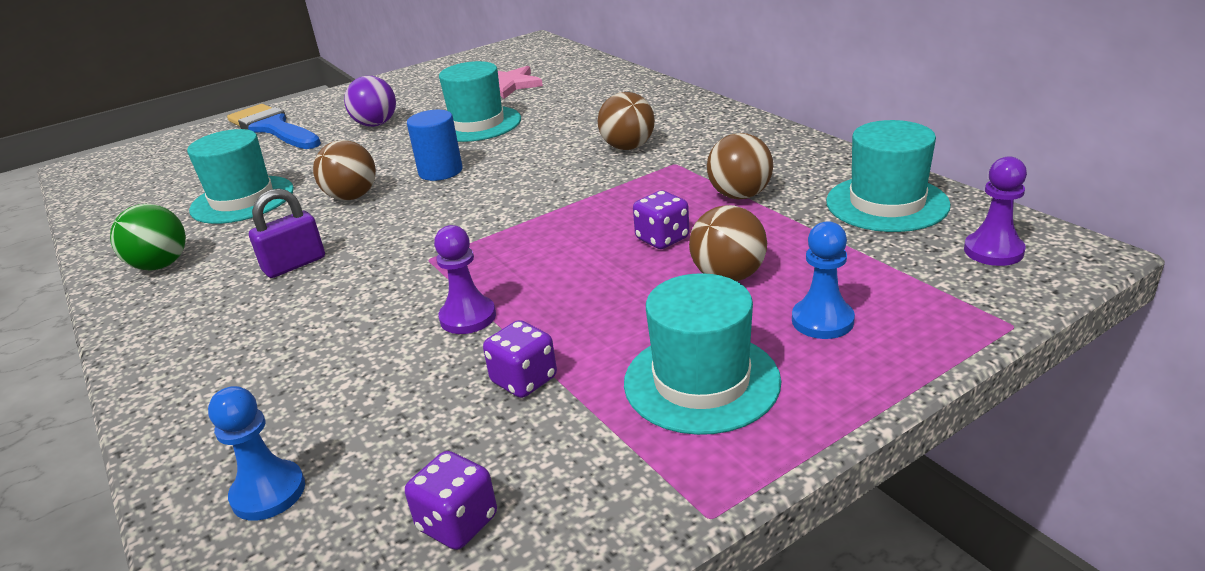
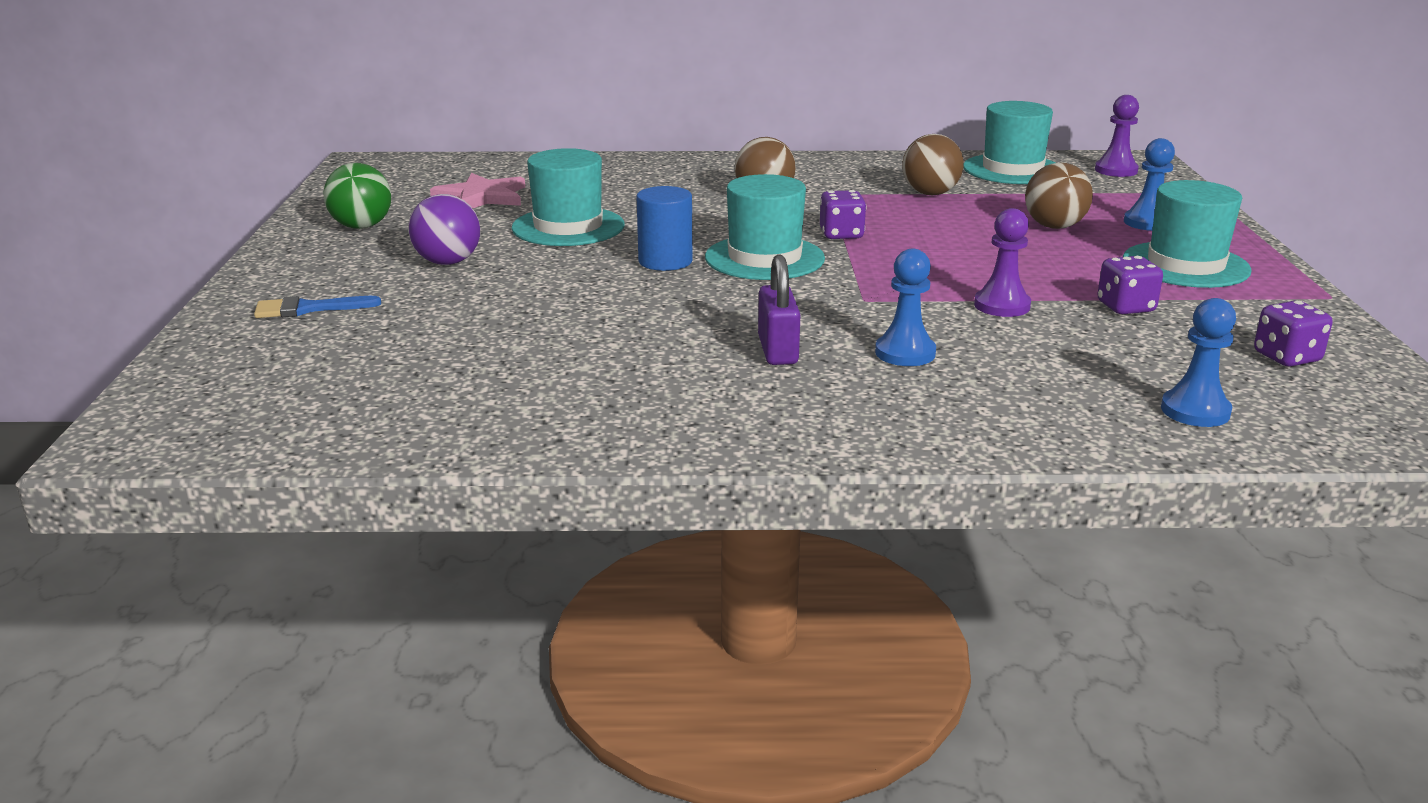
camera: 60 degrees left, 5 degrees down
green ball [110,204,186,271] -> green ball moved to [323,163,391,229]
turquoise hat [187,129,294,224] -> turquoise hat moved to [705,174,825,280]
blue brush [227,104,321,149] -> blue brush [254,296,381,318], size x0.52
brown ball [313,140,376,201] -> none
purple dice [633,191,689,249] -> purple dice moved to [820,190,867,239]
none -> blue pawn [875,248,936,366]

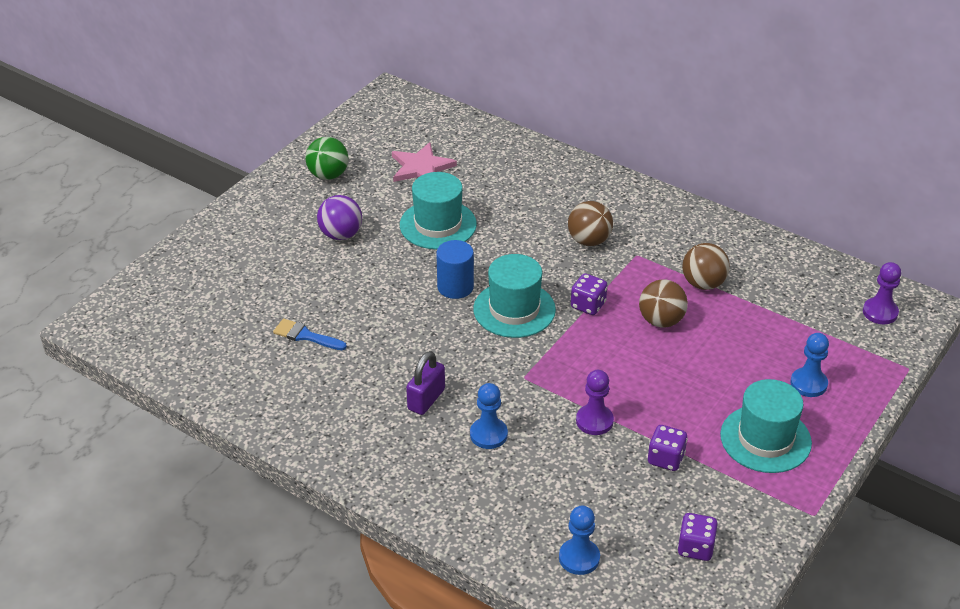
camera: 35 degrees right, 15 degrees up
blue brush [254,296,381,318] -> blue brush moved to [273,319,347,350]
turquoise hat [964,101,1056,184] -> none
brown ball [1025,163,1093,229] -> brown ball moved to [639,279,688,328]

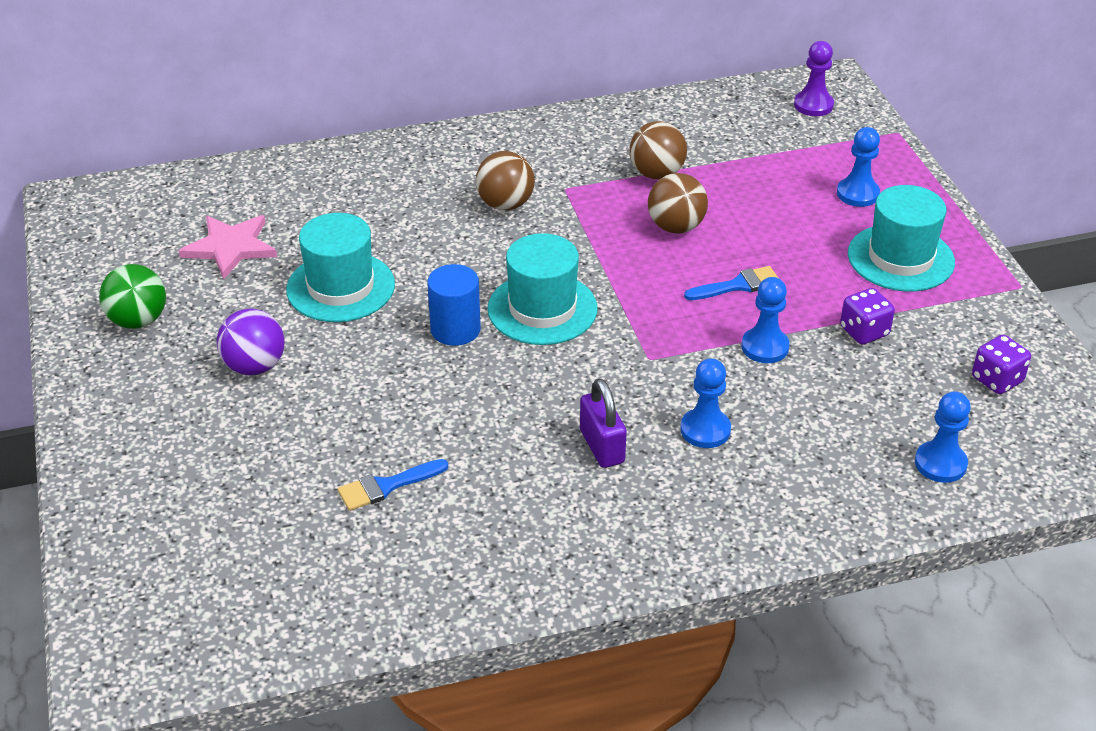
camera: 50 degrees left, 0 degrees up
purple dice [571,273,607,315] -> none
purple pawn [576,370,614,435] -> blue pawn [741,277,790,363]
none -> blue brush [684,266,778,300]

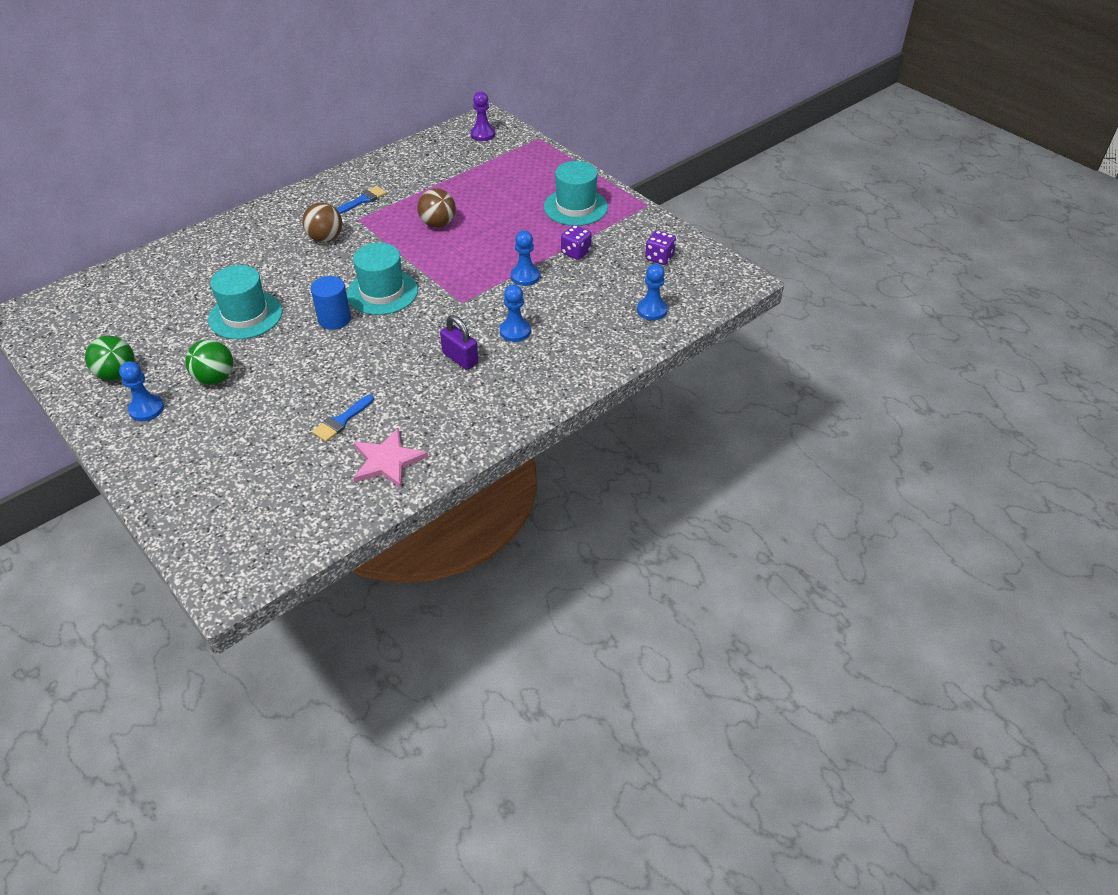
camera: 25 degrees left, 5 degrees up
pink star [179,215,277,279] -> pink star moved to [354,428,428,489]
purple ball [217,309,285,375] -> green ball [185,339,233,385]
brown ball [629,121,687,179] -> none
blue brush [684,266,778,300] -> blue brush moved to [336,186,386,214]
blue pawn [837,127,880,207] -> blue pawn moved to [119,361,164,421]

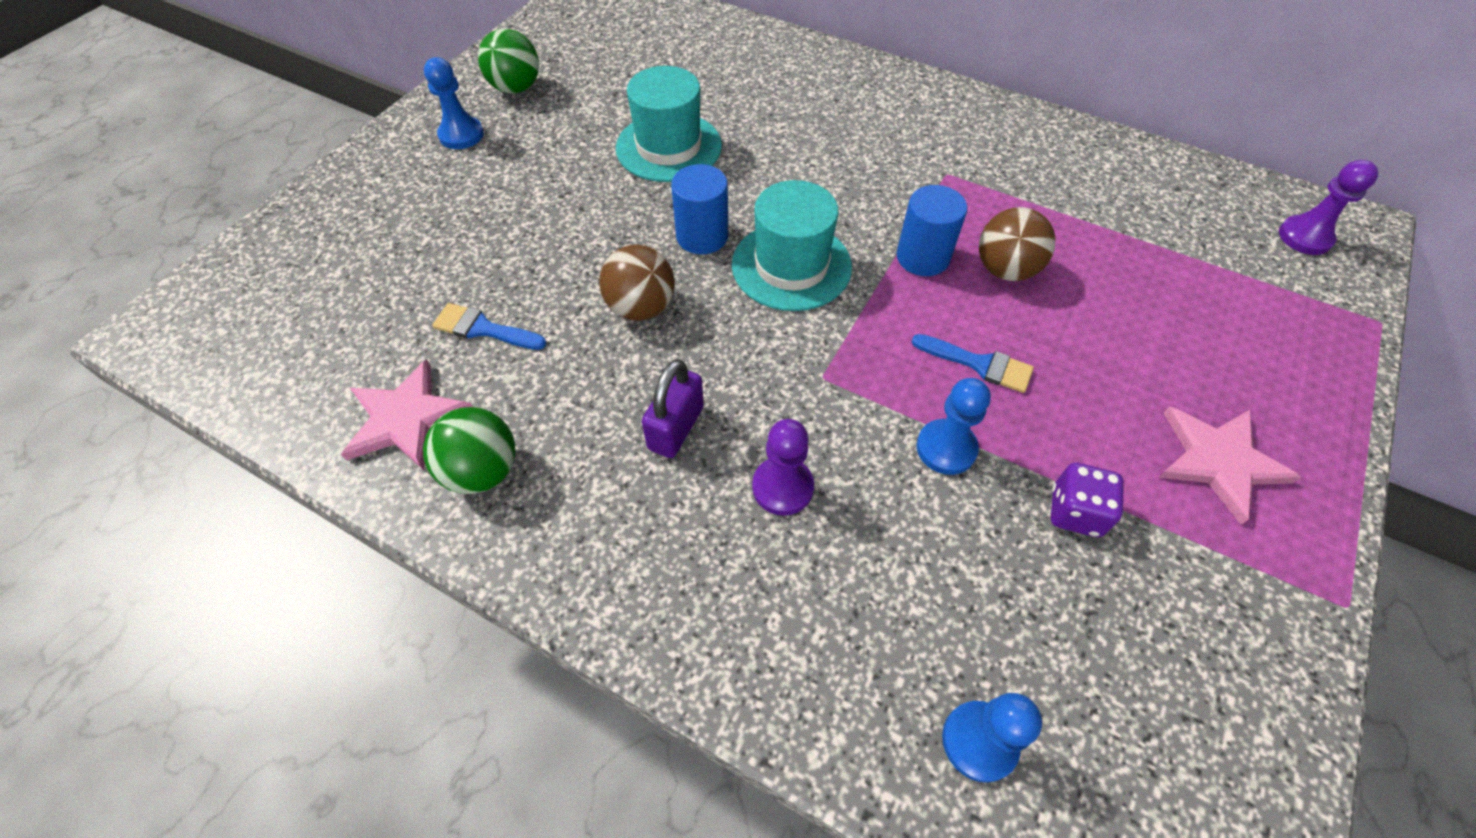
camera: 70 degrees right, 10 degrees up
green ball [185,339,233,385] -> green ball moved to [423,407,515,494]
brown ball [302,202,342,242] -> brown ball moved to [600,245,675,321]
blue brush [336,186,386,214] -> blue brush moved to [912,334,1034,393]
blue pawn [500,285,531,342] -> purple pawn [752,419,814,516]
turquoise hat [544,161,608,226] -> pink star [1158,407,1302,525]
purple dice [645,230,676,265] -> none
none -> blue cylinder [897,185,967,276]

